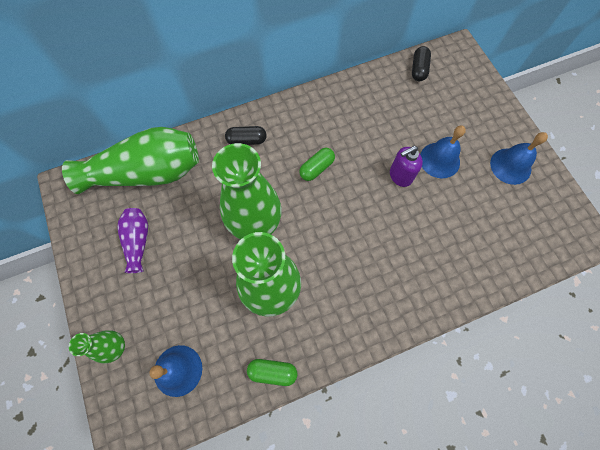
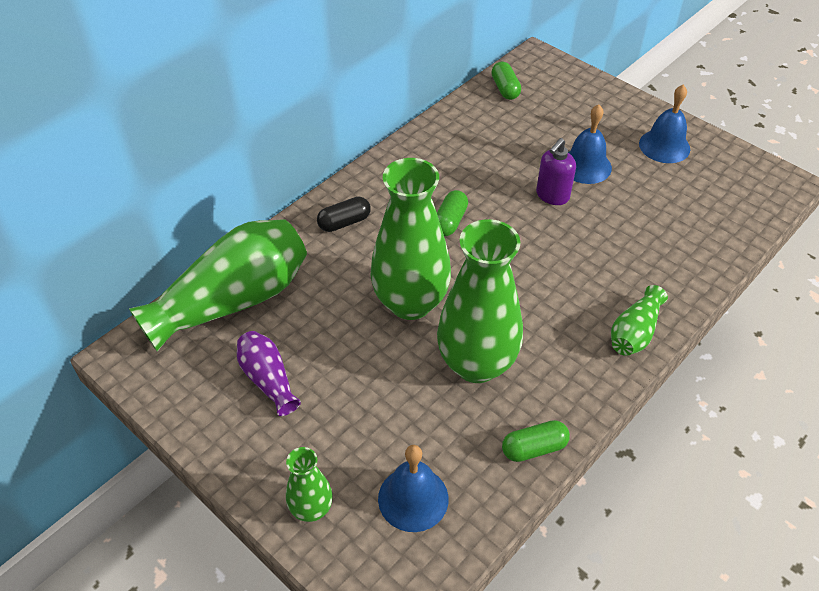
camera: 25 degrees left, 20 degrees down
black capsule [412,46,431,81] -> green capsule [491,62,521,100]
none -> green vase [611,285,668,356]

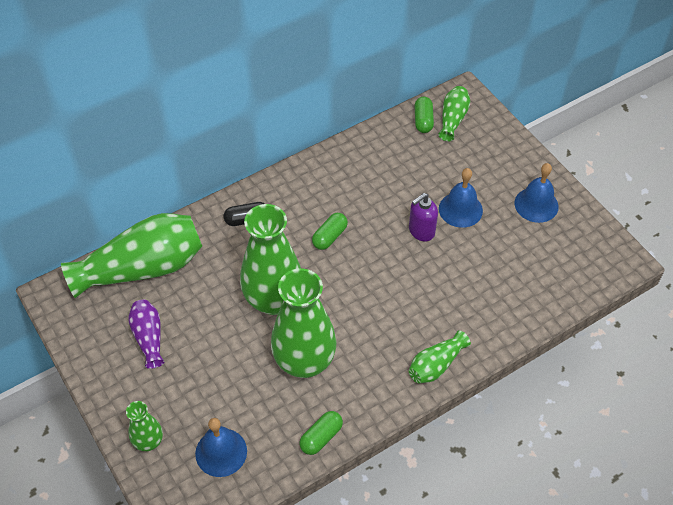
camera: 15 degrees right, 5 degrees up
green capsule [502,420,570,462] -> green capsule turned 45 degrees counterclockwise [300,411,343,455]
none -> green vase [438,86,470,142]

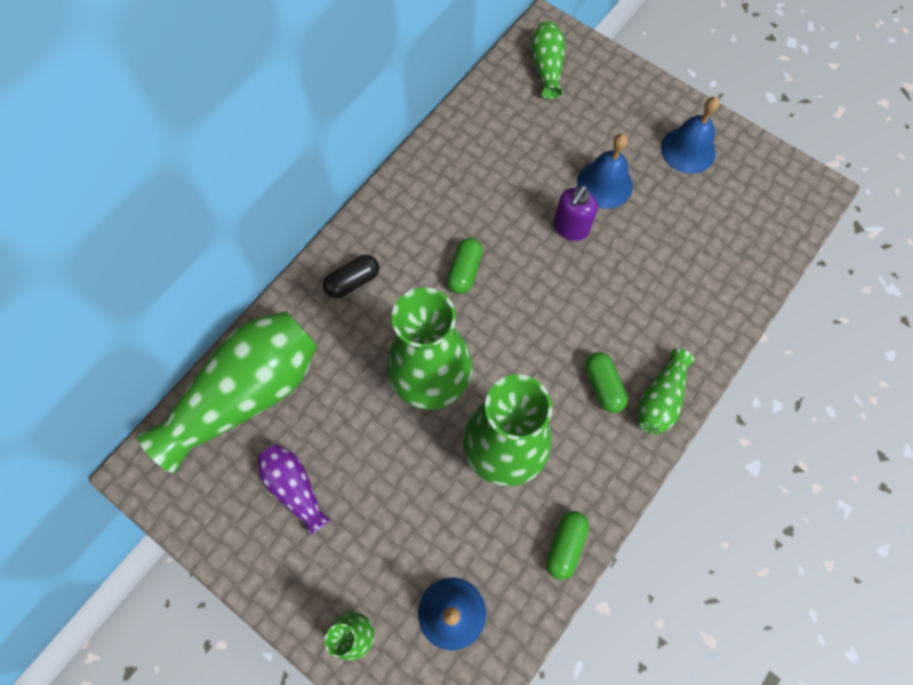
camera: 20 degrees left, 15 degrees up
green capsule [415,97,434,133] -> green capsule moved to [585,352,628,413]

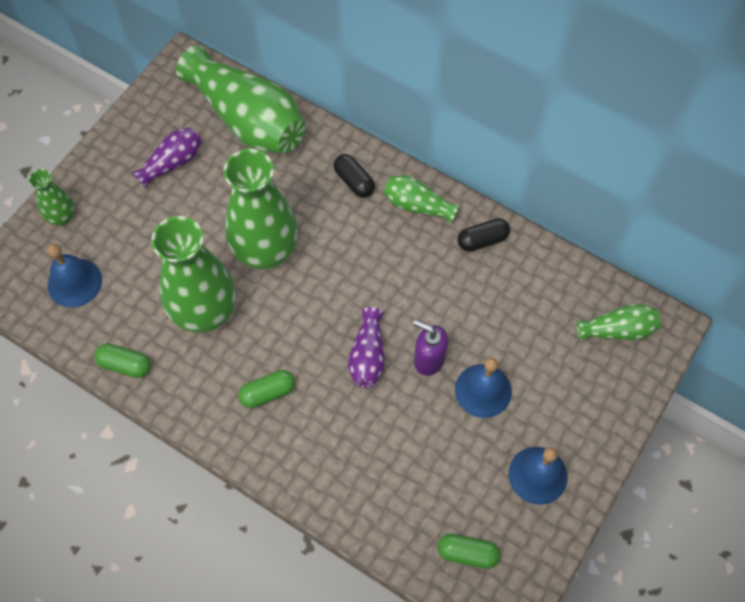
camera: 85 degrees right, 5 degrees down
green capsule [447,238,483,294] -> green capsule moved to [438,534,500,569]
green vase [638,349,695,435] -> green vase moved to [384,175,460,224]
none -> purple vase [348,307,385,388]
none -> black capsule [457,218,510,252]

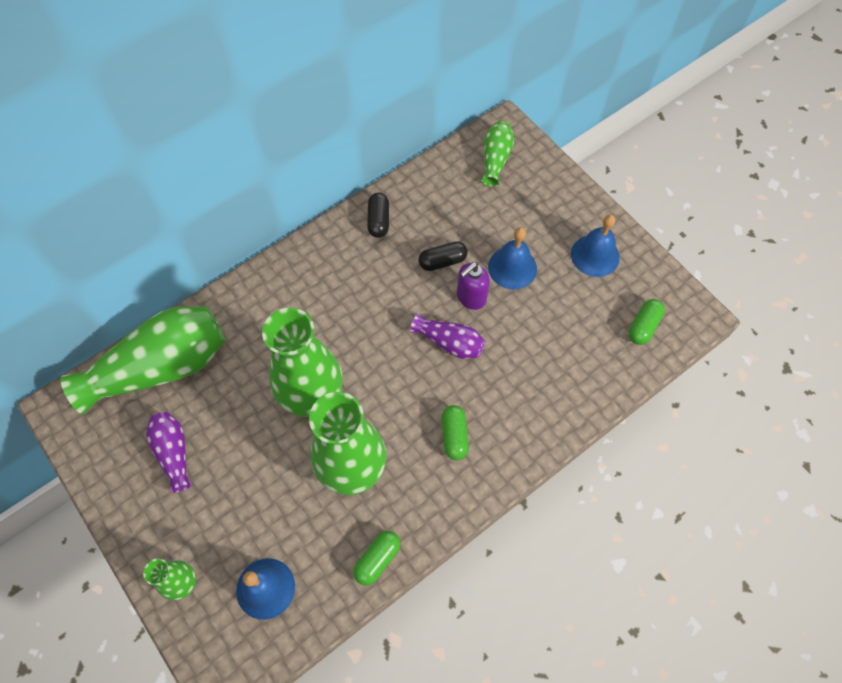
camera: 70 degrees left, 0 degrees up
black capsule [333,154,375,198] -> black capsule moved to [418,241,468,271]
green vase [384,175,460,224] -> none

